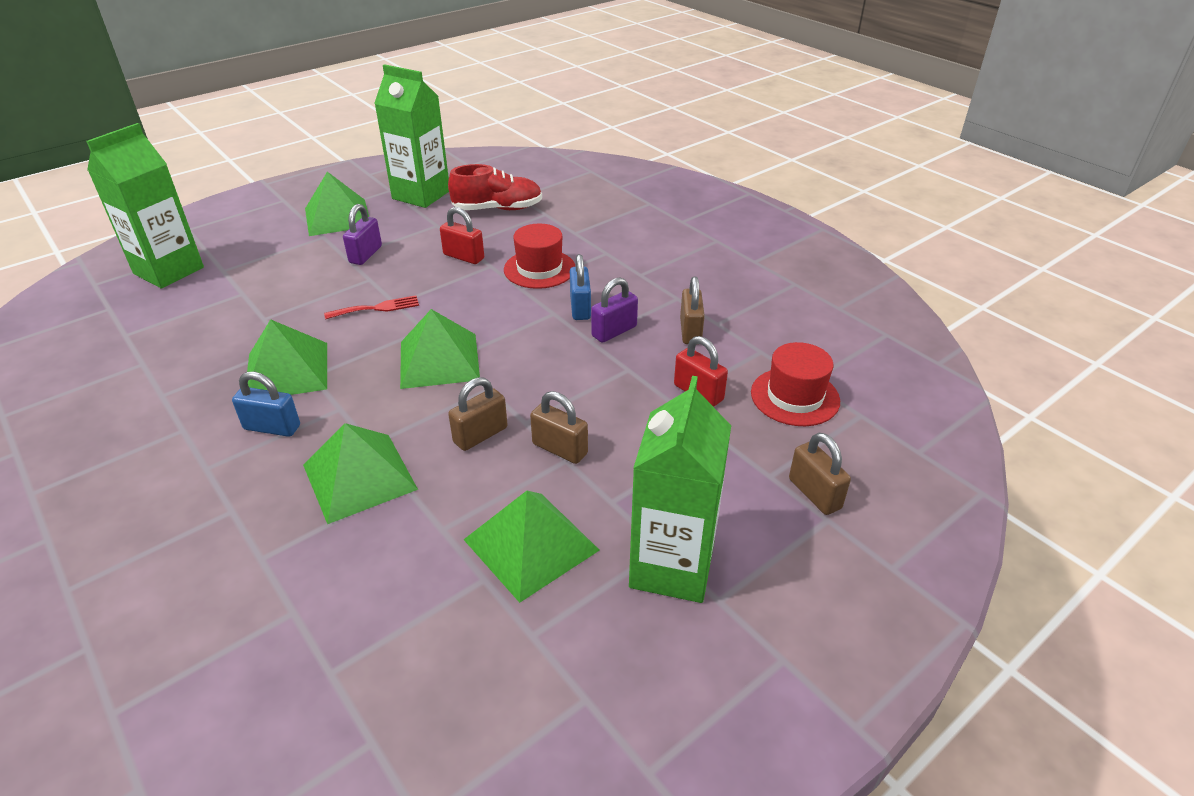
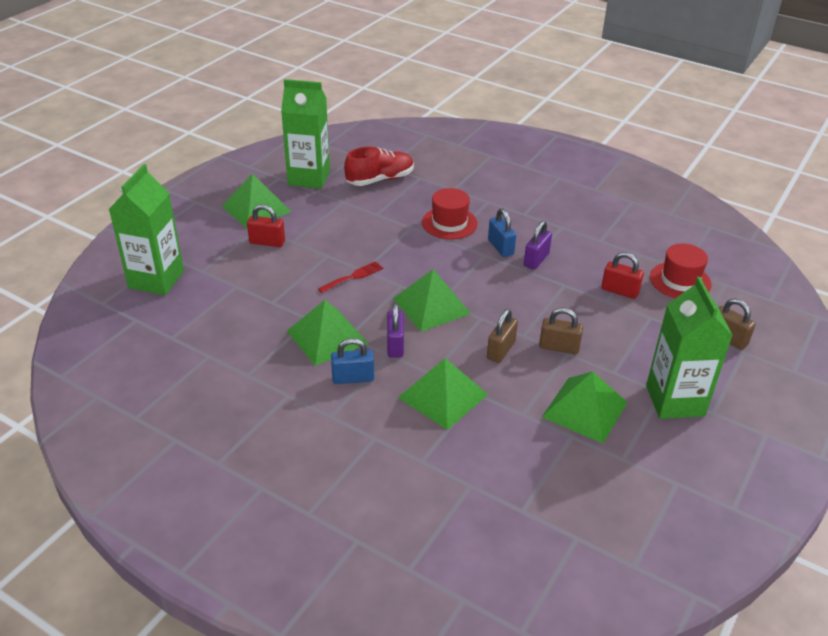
camera: 20 degrees left, 0 degrees up
purple padlock [343,204,382,265] -> purple padlock moved to [387,303,404,358]
red padlock [440,207,484,264] -> red padlock moved to [247,204,285,247]
brown padlock [680,276,705,344] -> none

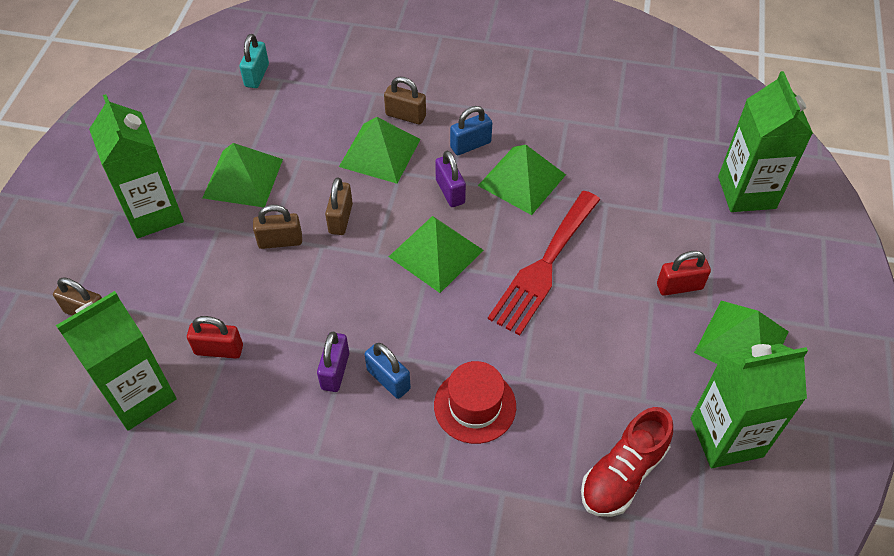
camera: 160 degrees right, 15 degrees up
red fork [318,261,383,293] -> red fork [488,191,600,336], size x2.11
red hat [650,243,712,298] -> green carton [56,291,177,431]
none -> turquoise padlock [240,34,269,88]
none -> brown padlock [384,77,426,124]

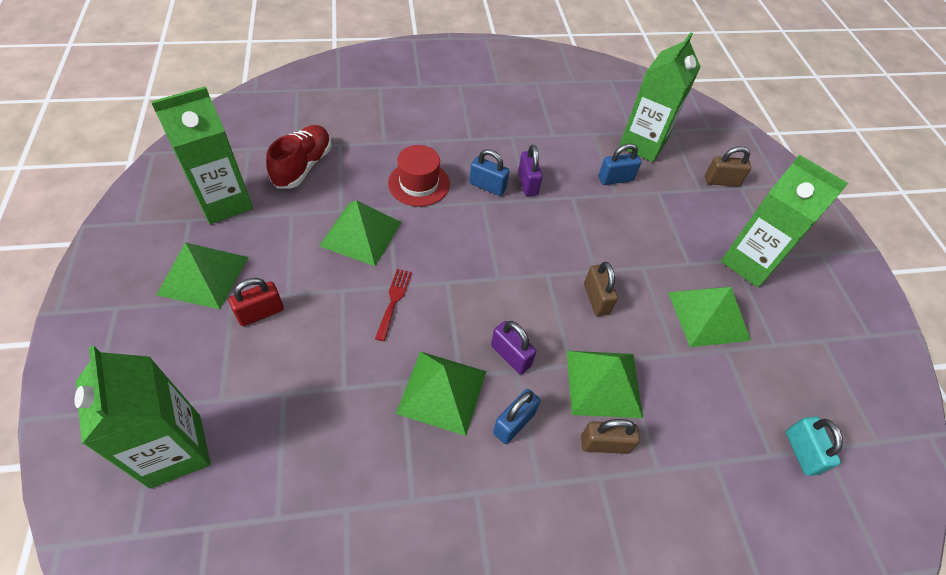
camera: 155 degrees right, 0 degrees up
red padlock [187,316,243,359] -> blue padlock [598,143,641,185]
brown padlock [253,205,302,249] -> none
green pyramid [389,216,483,293] -> green pyramid moved to [319,200,402,266]
red fork [488,191,600,336] -> red fork [375,269,412,341], size x0.47

